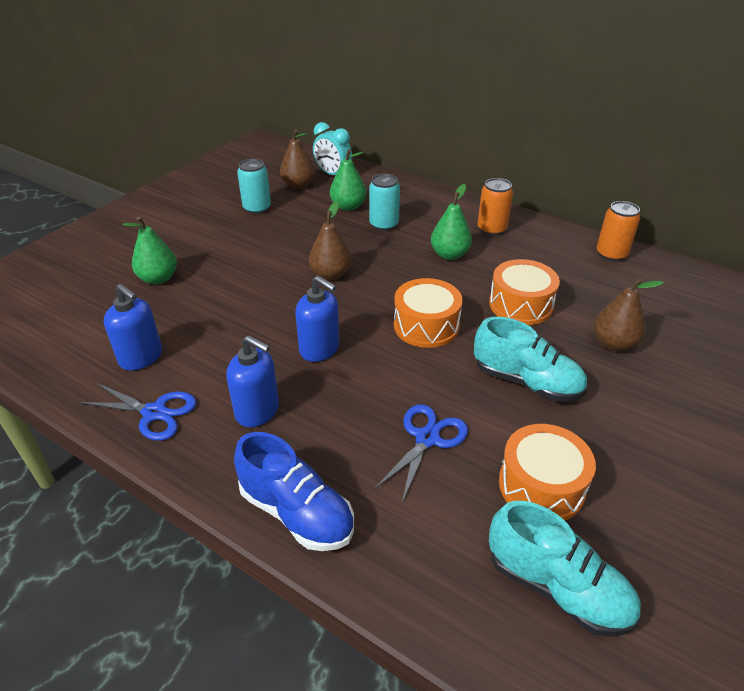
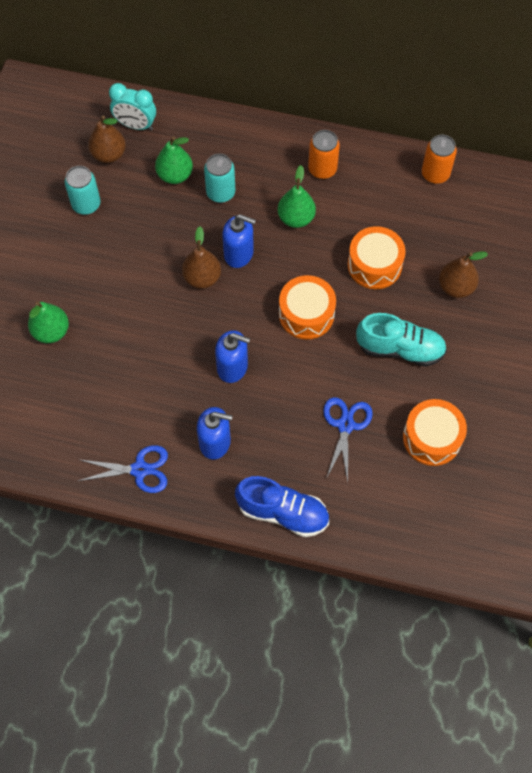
camera: 20 degrees left, 25 degrees up
blue soap dispenser [104,284,162,371] -> blue soap dispenser moved to [222,214,256,268]
turquoise shoe [489,501,641,637] -> none

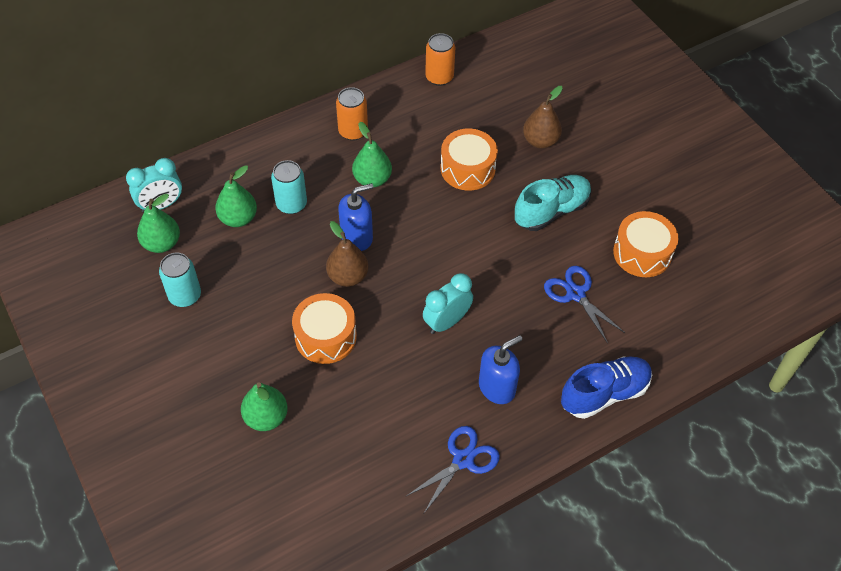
camera: 45 degrees left, 10 degrees down
brown pear [88,115,126,163] -> green pear [137,194,180,253]
blue soap dispenser [215,330,250,383] -> turquoise clock [423,273,473,334]
orange drum [279,275,336,339] -> orange drum moved to [292,293,357,364]

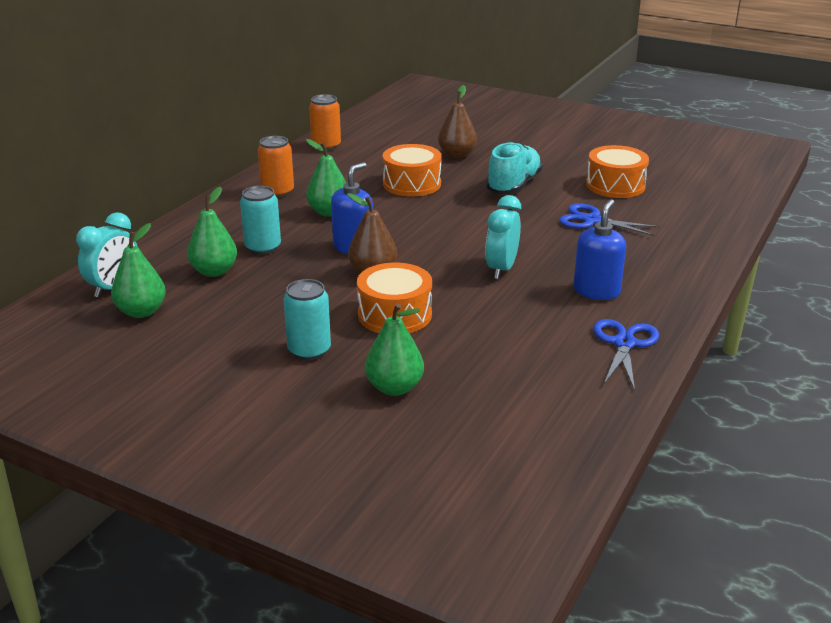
camera: 30 degrees left, 25 degrees down
turquoise can [159,253,201,307] -> turquoise can moved to [284,279,331,360]
blue shoe [561,356,652,419] -> none

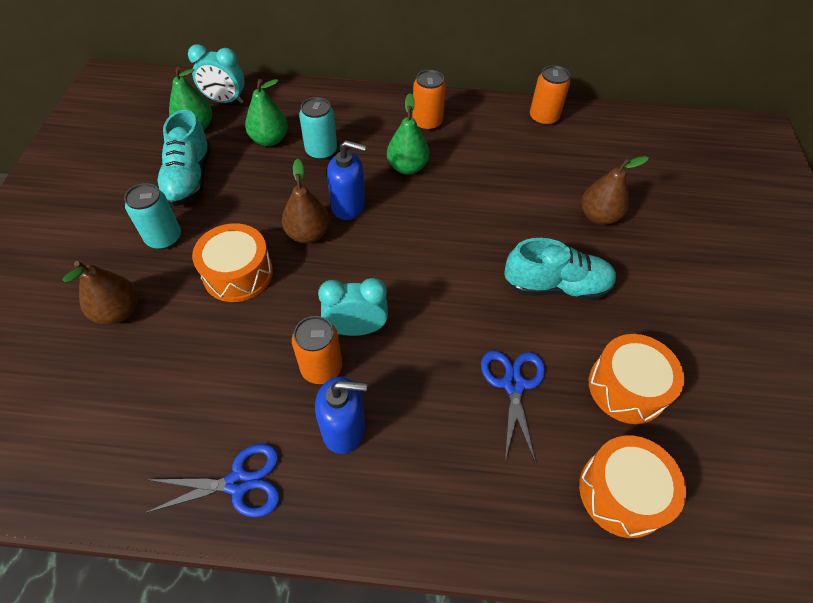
camera: 65 degrees right, 25 degrees up
green pear [365,303,424,396] -> brown pear [63,261,138,325]
orange drum [383,144,442,196] -> orange drum moved to [579,436,686,538]
none -> turquoise shoe [156,110,211,206]
none -> orange can [292,316,342,384]

